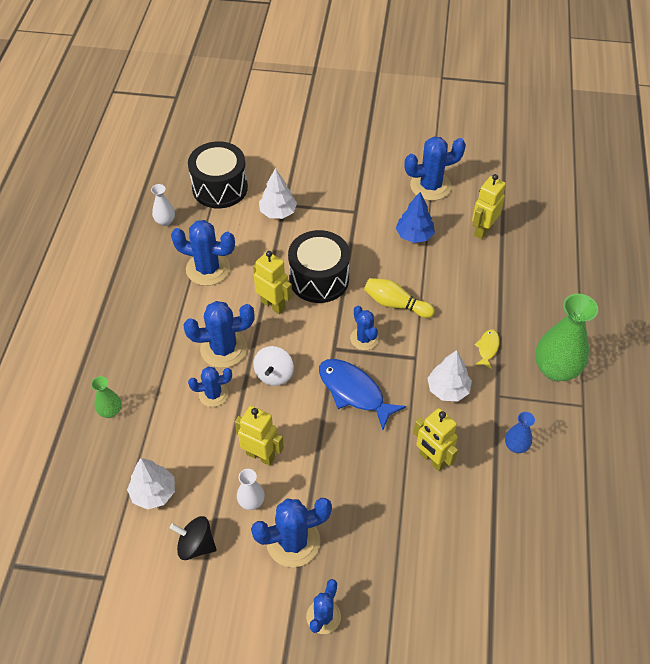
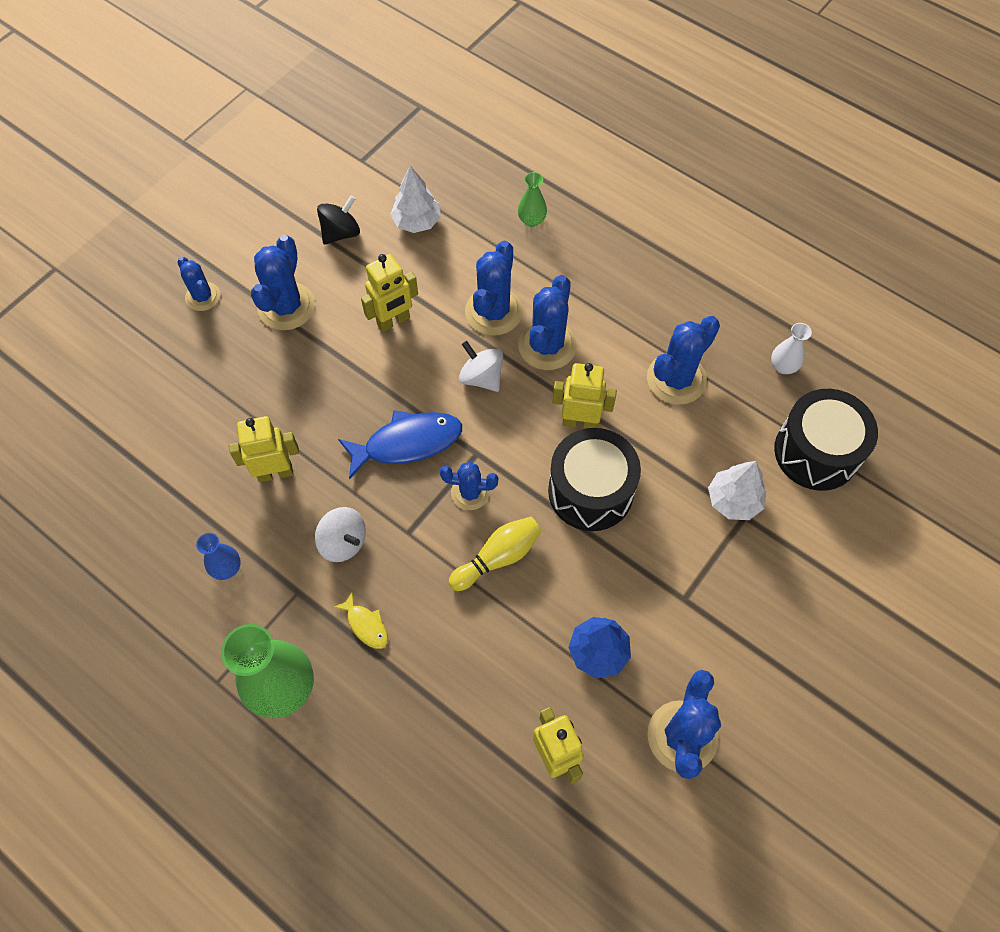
camera: 120 degrees right, 10 degrees up
blue cactus [188,367,232,407] -> blue cactus [465,241,523,336], size x1.64
white vase [237,469,265,510] -> none
yellow robot [253,251,292,314] -> yellow robot turned 150 degrees counterclockwise [552,363,617,429]
white tree [427,350,472,402] -> white spinning top [315,507,366,562]

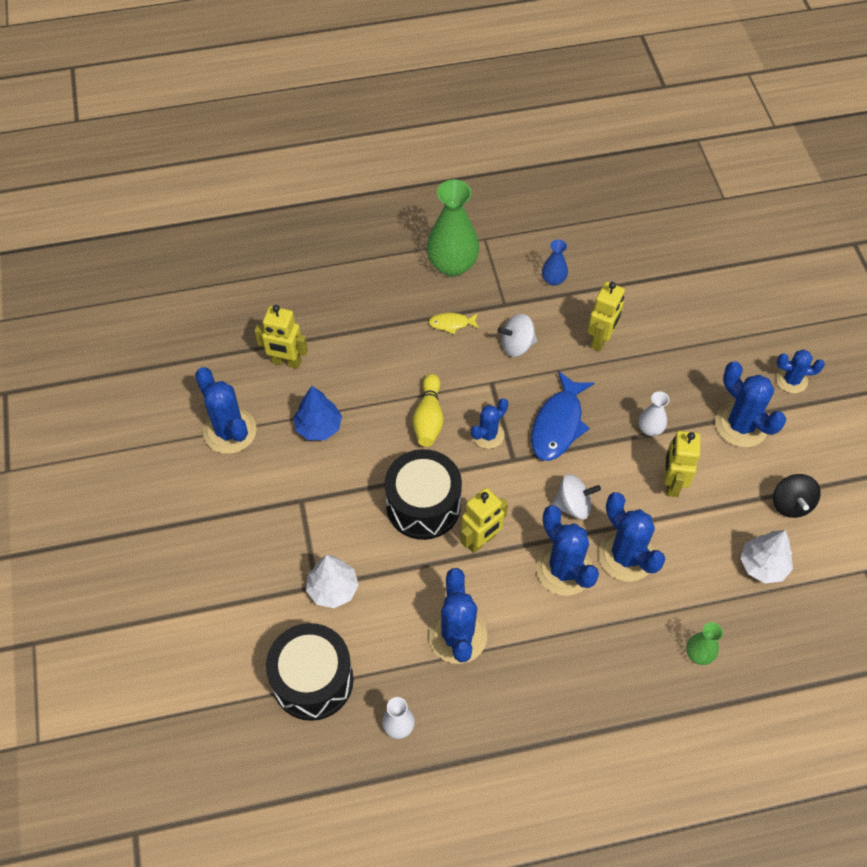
camera: 130 degrees right, 5 degrees down
none -> white vase [639,391,669,436]

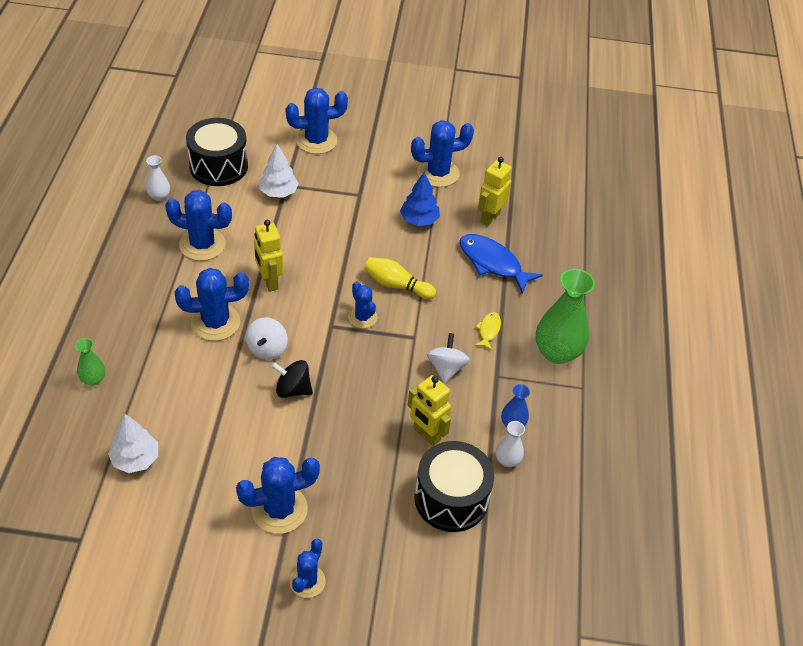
camera: 105 degrees right, 10 degrees down
black drum [385,449,462,540] -> black drum moved to [415,441,494,532]
blue fish [531,371,594,461] -> blue fish moved to [459,234,543,294]
blue cactus [598,492,665,582] -> blue cactus moved to [286,87,348,154]
white vase [639,391,669,436] -> white vase moved to [496,421,525,467]
yellow robot [664,431,700,497] -> none
black spinning top [773,474,821,518] -> black spinning top moved to [271,360,313,398]

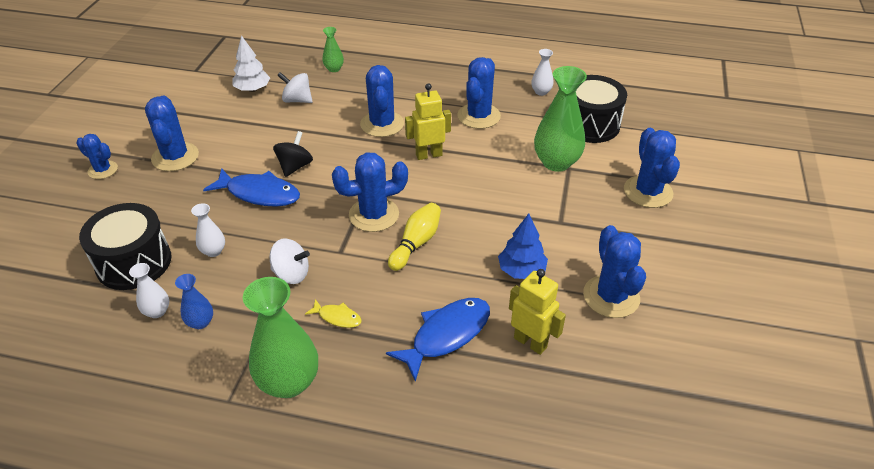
camera: 100 degrees right, 5 degrees down
white spinning top [246,317,288,360] -> white spinning top moved to [277,72,313,103]
white tree [259,144,299,198] -> green vase [534,66,587,172]
blue cactus [348,281,377,328] -> blue cactus [332,152,408,232], size x1.64
yellow robot [408,375,451,446] -> white vase [191,203,225,257]
none -> blue fish [203,168,300,207]

